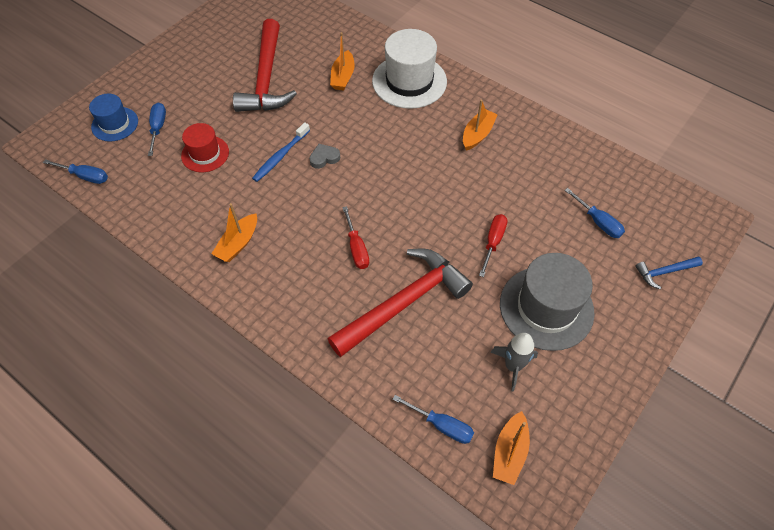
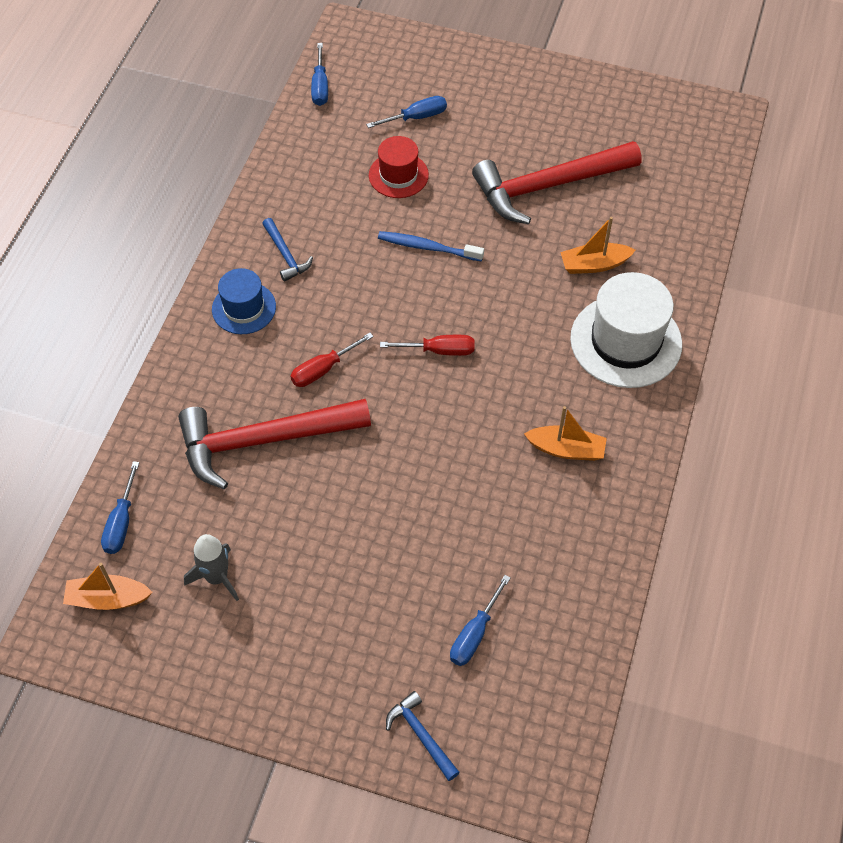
camera: 70 degrees right, 0 degrees up
blue hat [89,94,138,142] -> blue hat moved to [212,268,276,334]
orange boat [212,203,257,262] -> blue hammer [262,218,313,281]
grey heart [309,144,340,169] -> none
red hammer [328,249,473,357] -> red hammer turned 135 degrees clockwise [178,399,371,489]
red screwdriver [479,214,508,277] -> red screwdriver moved to [380,335,475,356]
grey hat [500,253,595,351] -> none

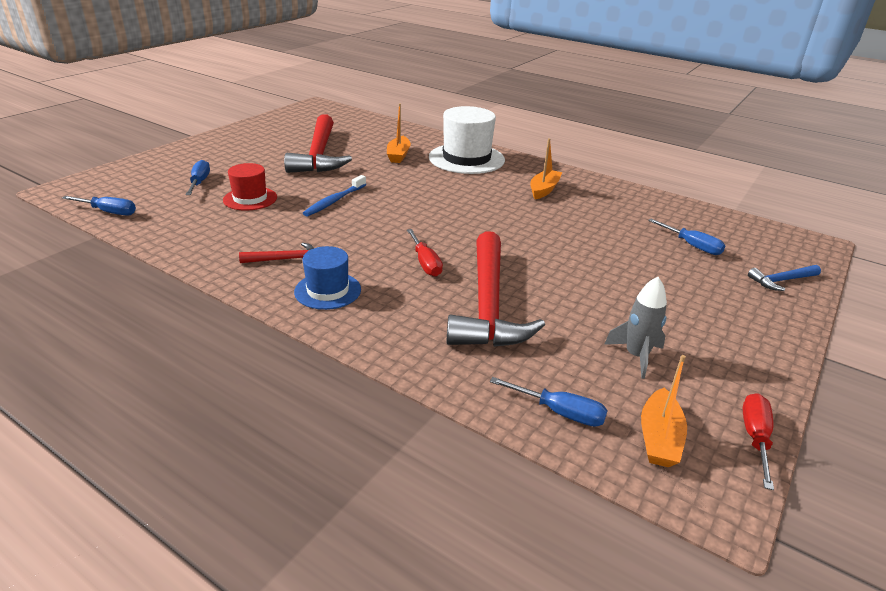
camera: 75 degrees left, 25 degrees down
blue hammer [262,218,313,281] -> red hammer [239,243,314,263]
red screwdriver [380,335,475,356] -> red screwdriver moved to [743,393,774,490]

